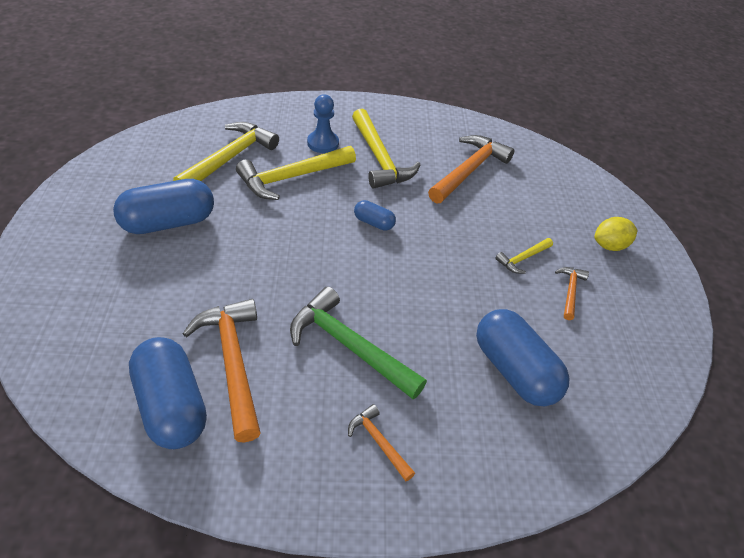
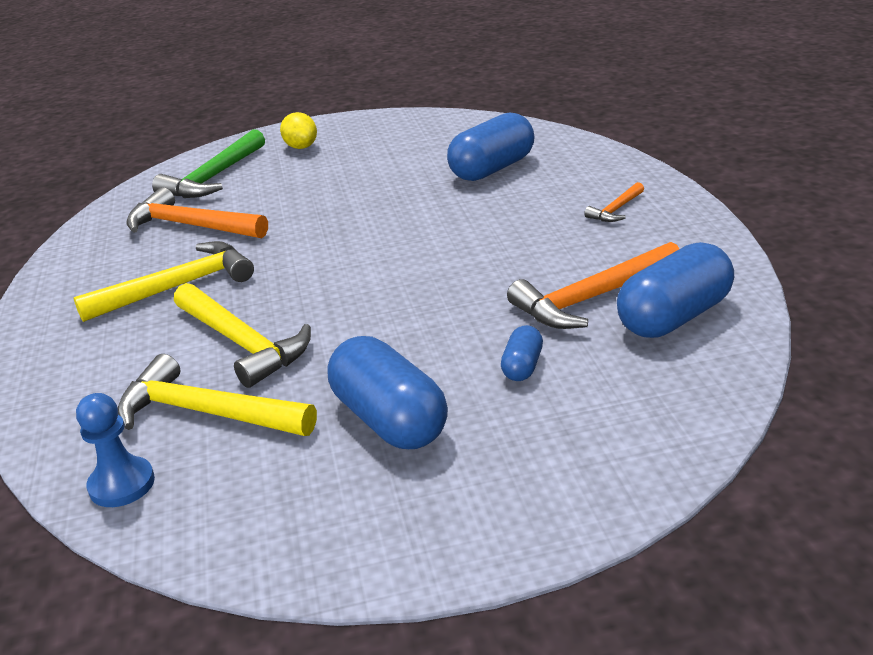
camera: 95 degrees left, 15 degrees down
green hammer [290,287,427,399] -> green hammer moved to [152,129,265,198]
blue pawn [307,94,339,153] -> blue pawn moved to [76,393,155,507]
blue capsule [354,200,396,231] -> blue capsule moved to [501,325,543,381]
yellow hammer [495,238,553,274] -> none
orange hammer [555,267,589,320] -> none

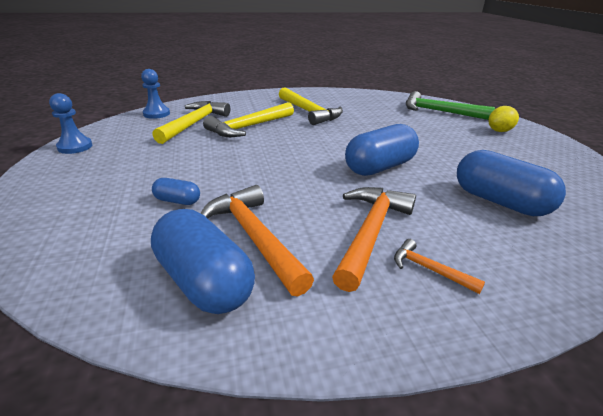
camera: 85 degrees right, 0 degrees up
orange hammer [127,187,268,238] -> orange hammer moved to [332,187,416,292]
blue capsule [328,336,448,449] -> blue capsule moved to [345,124,419,176]
none -> blue pawn [49,93,92,154]

